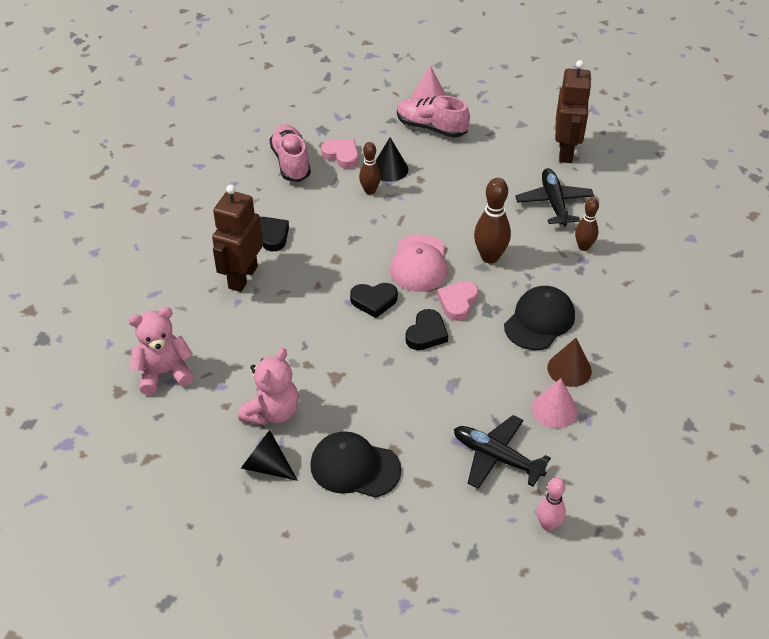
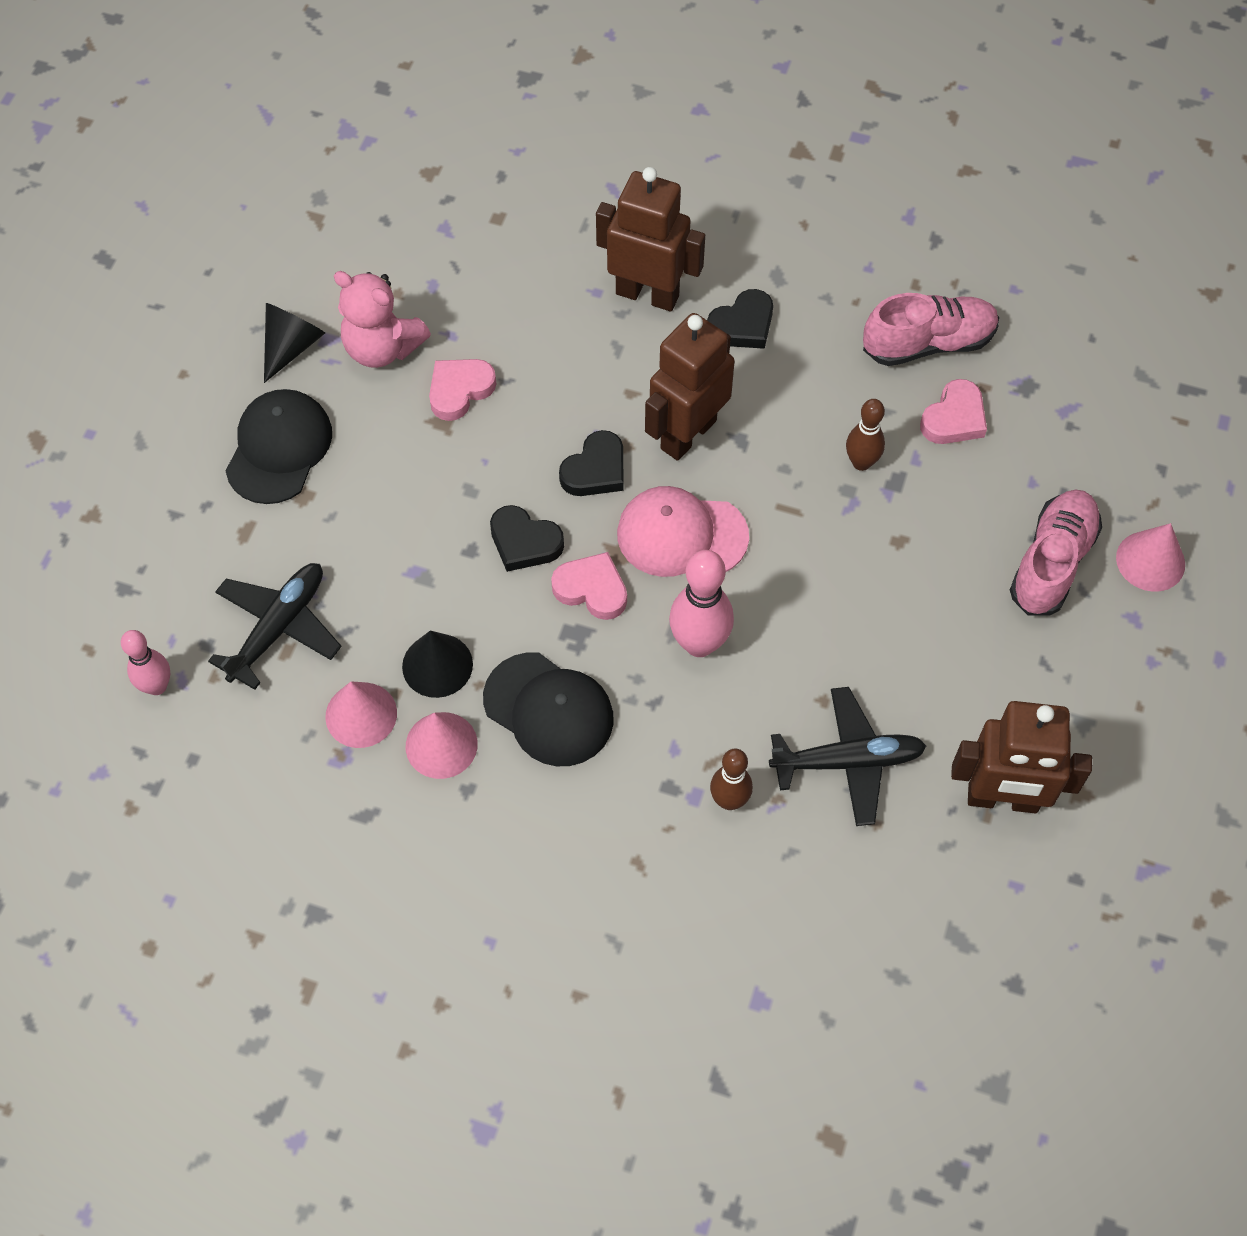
camera: 90 degrees right, 15 degrees up
pink teddy bear [128,307,194,395] -> none
black heart [350,283,398,318] -> black heart turned 135 degrees counterclockwise [559,430,624,496]
black cone [376,137,408,182] -> black cone moved to [402,631,473,698]
brown bowling pin [474,178,511,264] -> pink bowling pin [669,550,734,657]
brown cone [547,338,592,387] -> pink cone [406,712,478,779]
none -> pink heart [429,359,496,421]
none -> brown robot [645,313,735,461]

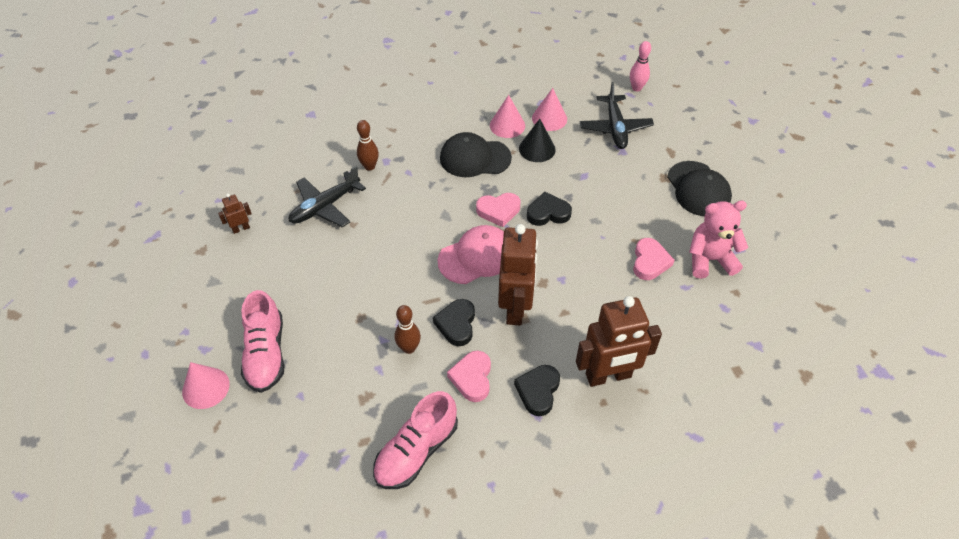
camera: 145 degrees right, 10 degrees down
black cone [264,303,325,383] -> none
black heart [559,430,624,496] -> black heart moved to [433,299,475,346]
pink bowling pin [669,550,734,657] -> none
pink heart [920,379,987,444] -> pink heart moved to [447,351,491,402]
brown robot [951,701,1092,813] -> brown robot [218,193,252,234], size x0.44

